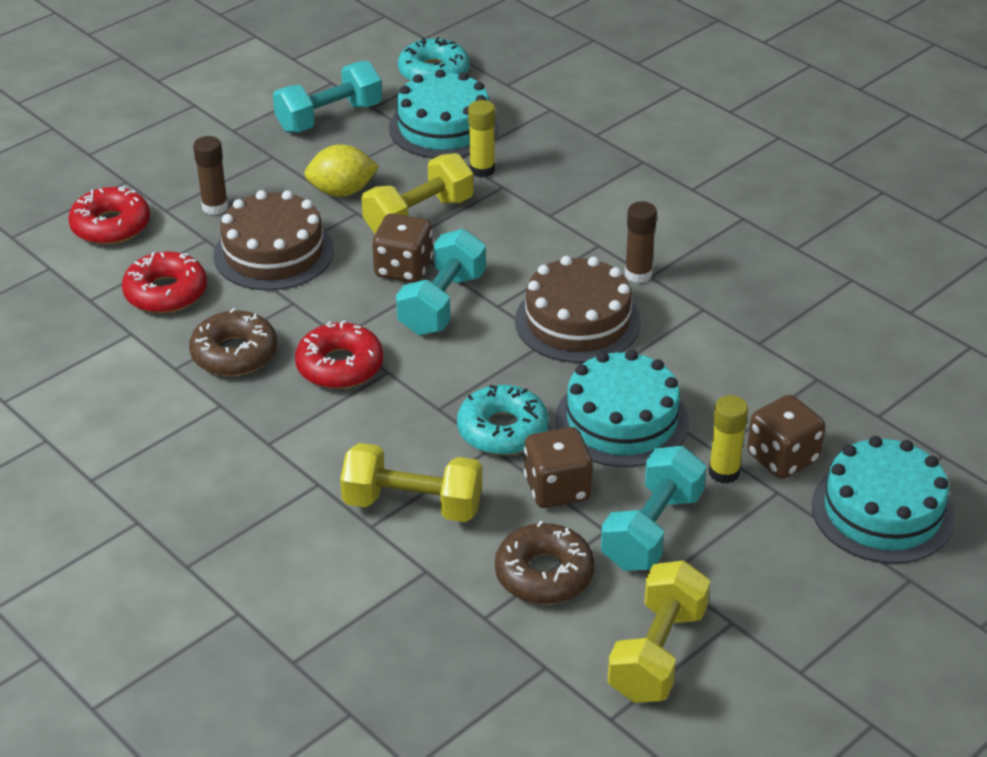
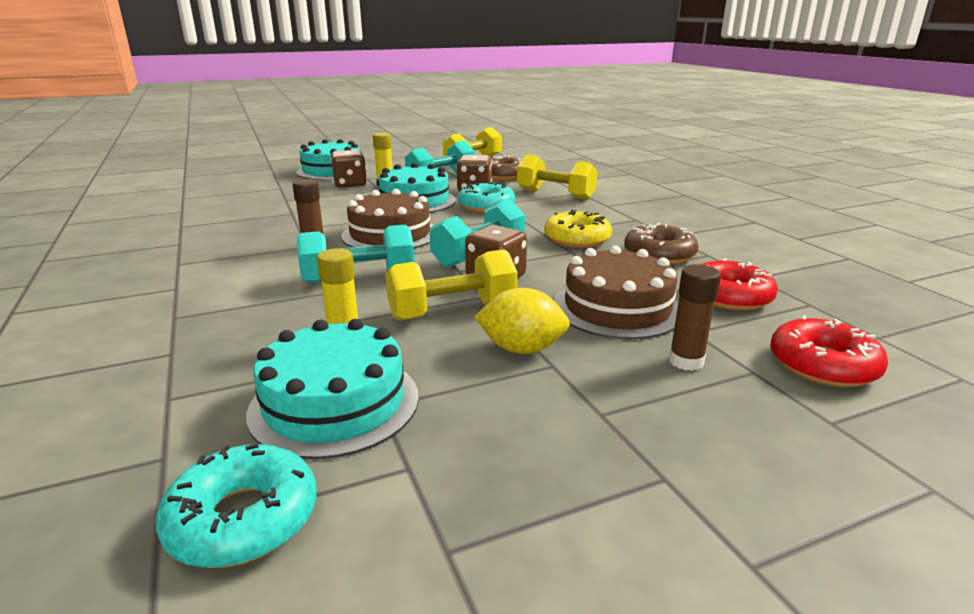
camera: 160 degrees left, 15 degrees down
turquoise dumbbell [273,61,382,133] -> turquoise dumbbell moved to [297,225,415,284]
red donut [295,320,383,389] -> yellow donut [544,210,612,248]

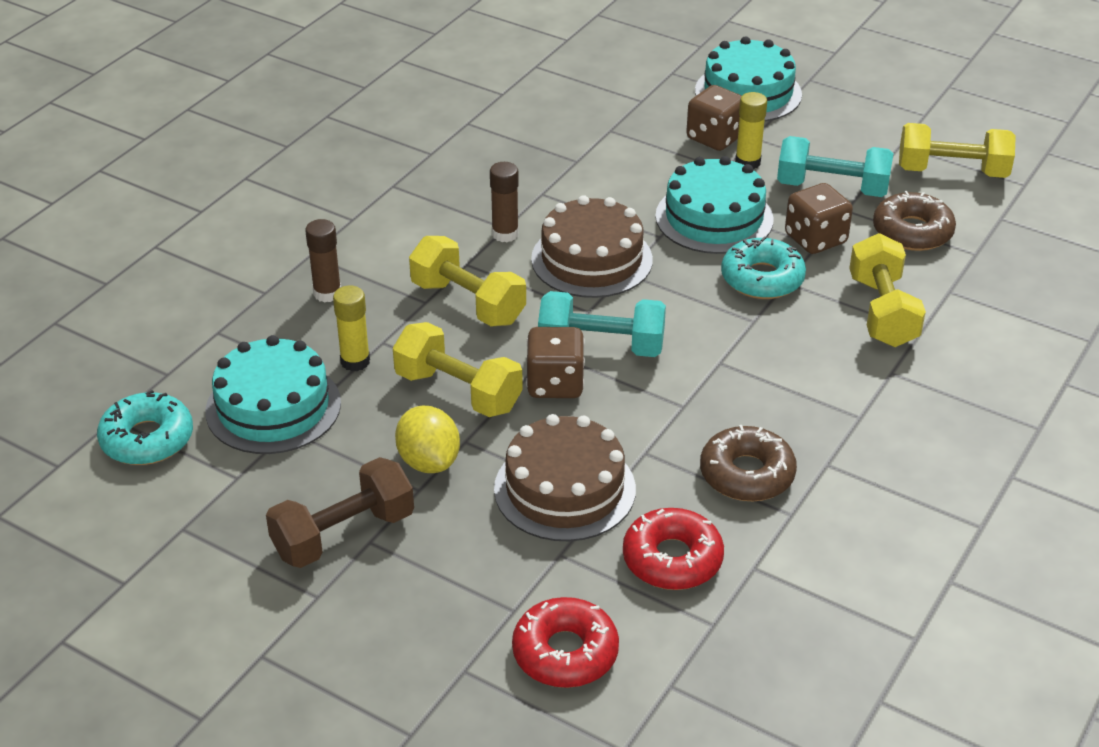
camera: 55 degrees right, 15 degrees up
turquoise dumbbell [297,225,415,284] -> yellow dumbbell [409,236,526,326]
yellow donut [544,210,612,248] -> none
brown glue stick [669,264,721,371] -> brown glue stick moved to [305,219,341,302]
none -> brown dumbbell [266,457,414,568]

